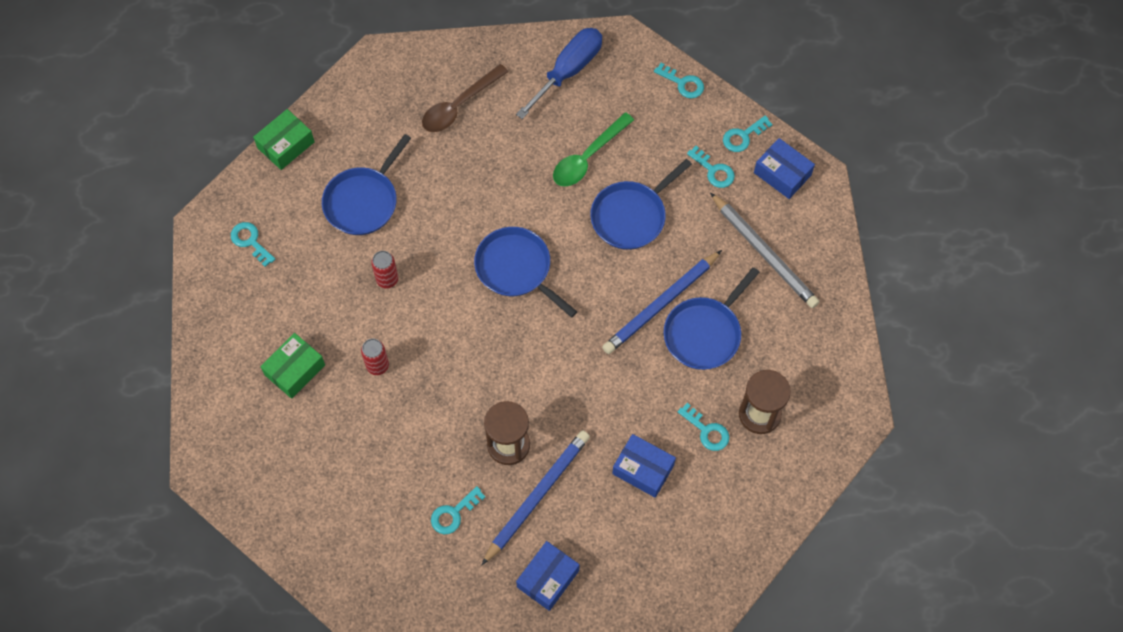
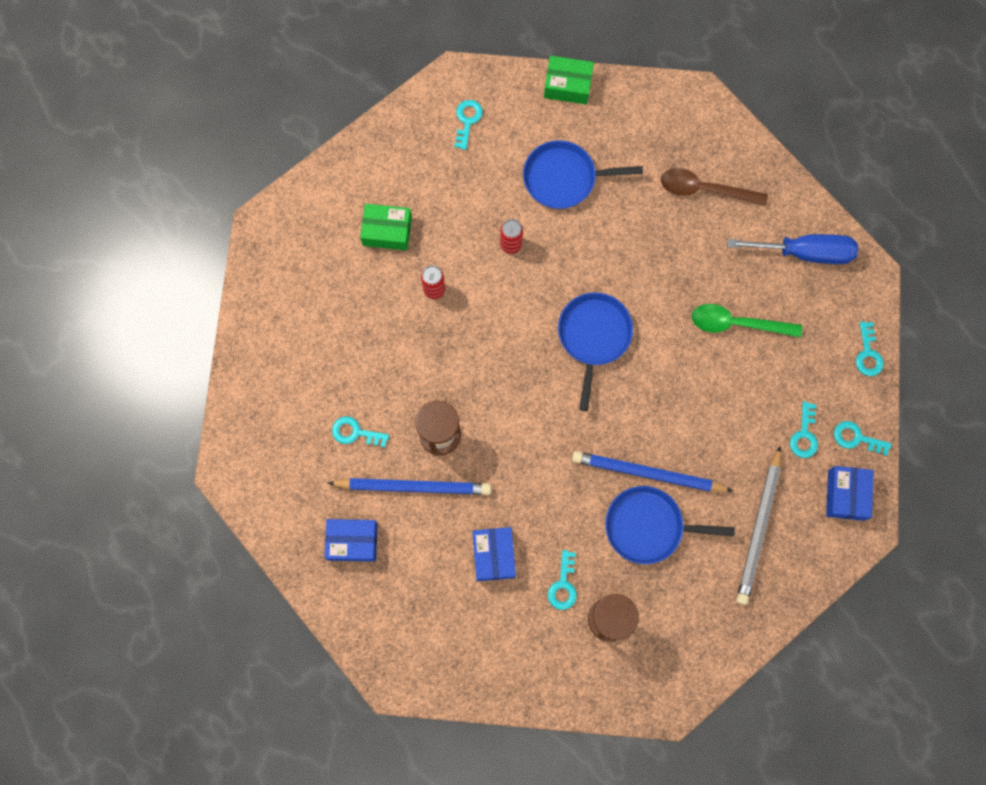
camera: 55 degrees right, 10 degrees up
blue pan [590,159,692,250] -> none

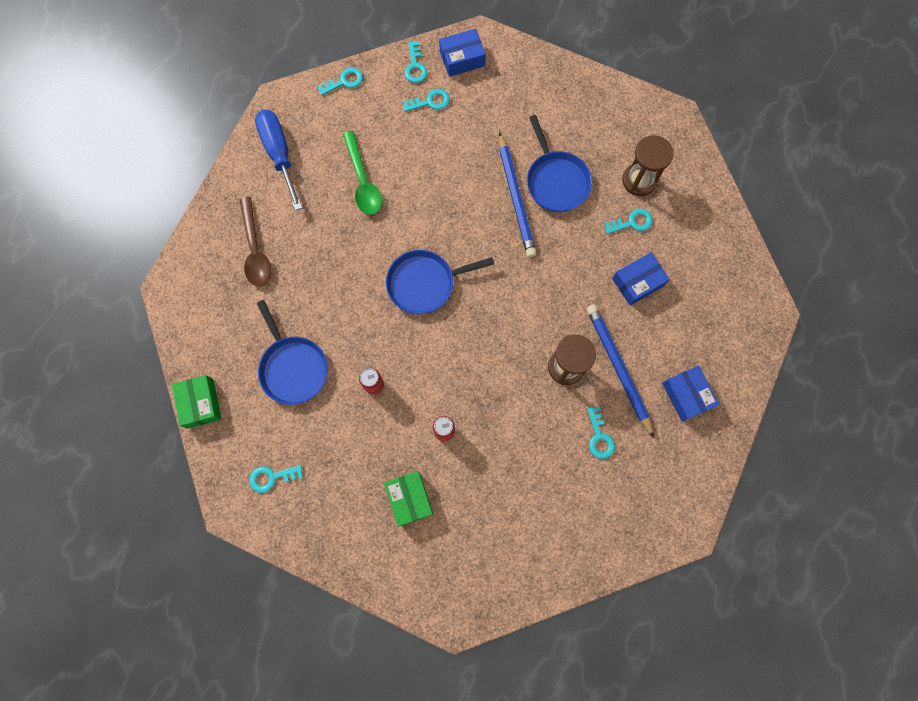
camera: 115 degrees left, 0 degrees up
grey pencil [736,446,781,605] -> none

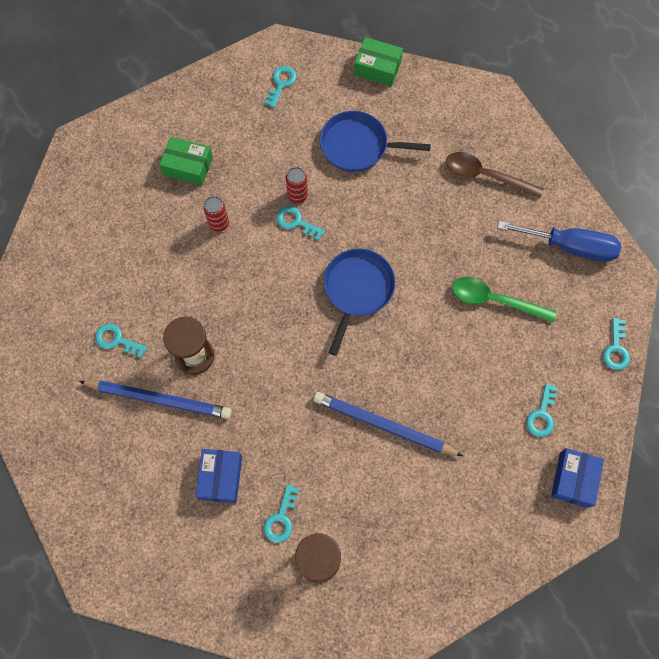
camera: 125 degrees right, 5 degrees down
turquoise key [404,41,427,83] -> turquoise key moved to [276,206,325,240]
blue pan [527,115,592,212] -> none
blue box [662,366,720,422] -> none

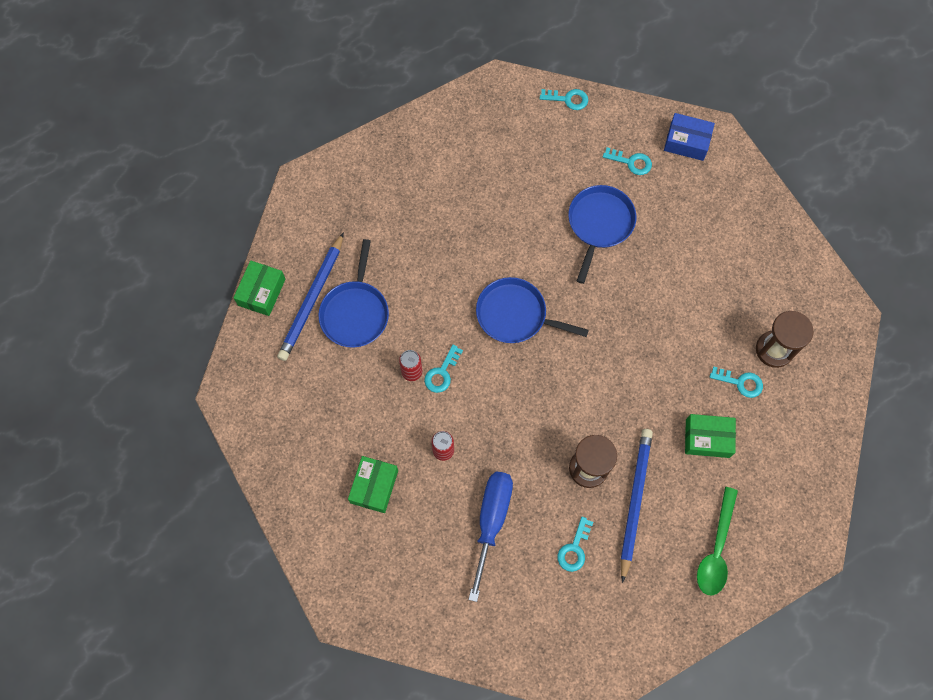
camera: 90 degrees left, 0 degrees up
blue box [195,449,242,503] -> green box [685,414,736,458]
turquoise key [264,66,296,108] -> none
blue pencil [313,392,463,456] -> blue pencil moved to [277,232,344,361]
brown spoon [446,152,544,199] -> none
green spoon [452,277,556,323] -> green spoon moved to [697,487,738,595]
blue screwdriver [497,221,621,262] -> blue screwdriver moved to [468,471,513,602]
none -> blue pan [568,185,636,284]

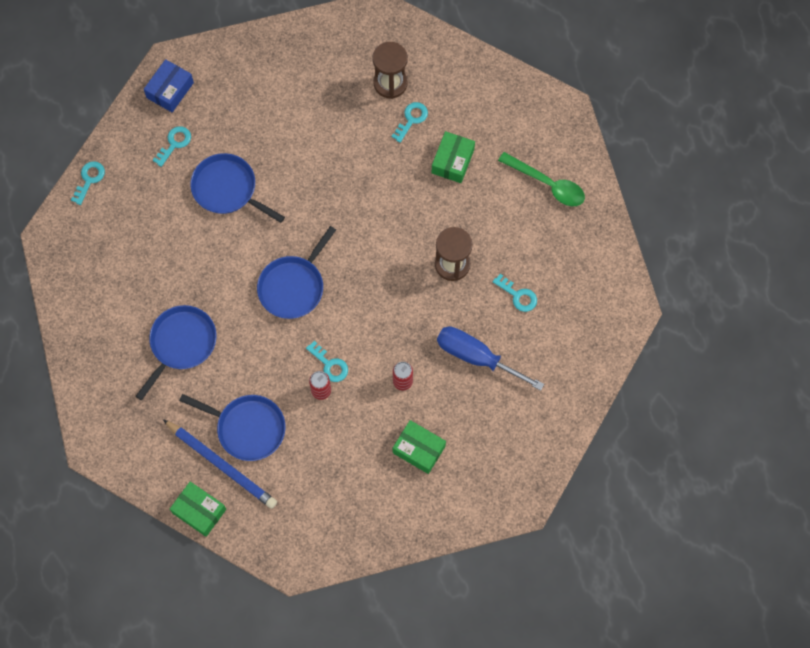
camera: 75 degrees left, 0 degrees up
blue pencil [621,429,653,583] -> none
none -> blue pan [136,305,216,400]

